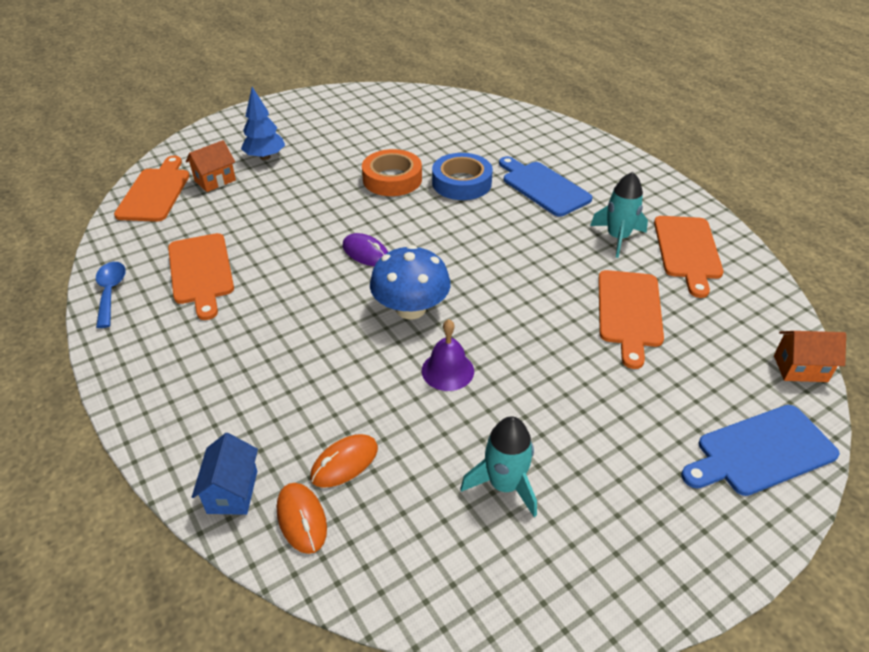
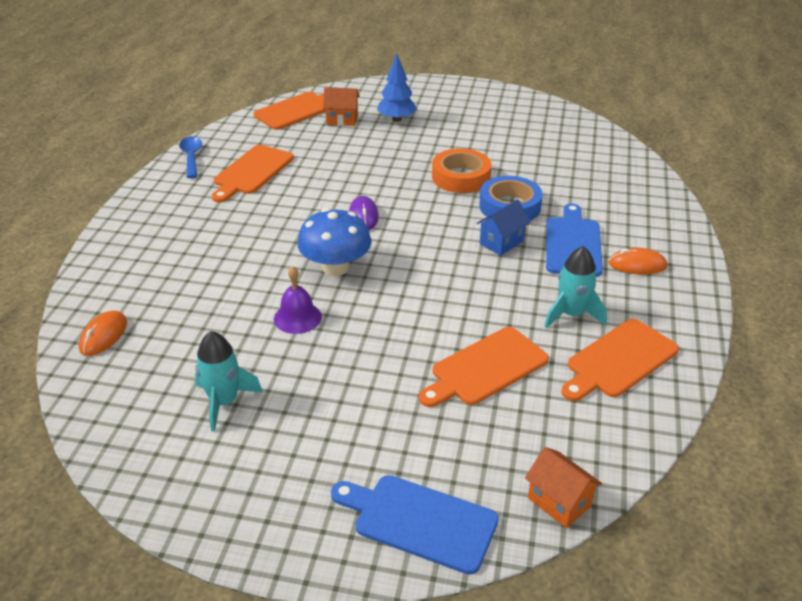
camera: 45 degrees right, 5 degrees down
blue spoon [96,262,126,328] -> blue spoon turned 45 degrees counterclockwise [179,137,202,178]
blue house [192,433,258,515] -> blue house moved to [477,199,531,256]
orange mouse [310,434,378,488] -> orange mouse moved to [608,248,667,275]

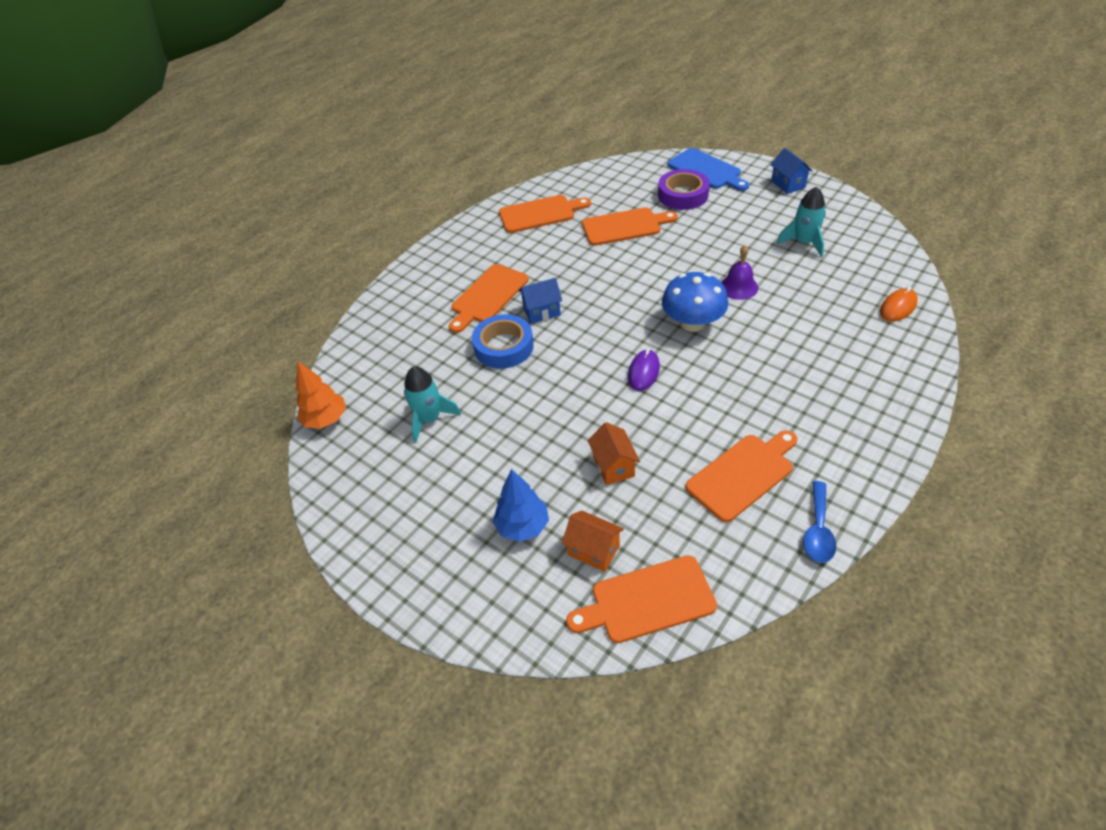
camera: 150 degrees left, 10 degrees up
orange tape [432,148,491,193] -> none
orange house [525,447,602,528] -> orange house moved to [588,422,640,485]
turquoise rocket [544,246,607,328] -> turquoise rocket moved to [404,366,461,443]
blue cutting board [546,204,603,277] -> orange cutting board [449,264,529,333]
orange mouse [608,248,667,275] -> none
none -> orange tree [296,361,346,429]
none -> purple tape [658,169,710,210]
none -> blue house [770,148,813,194]

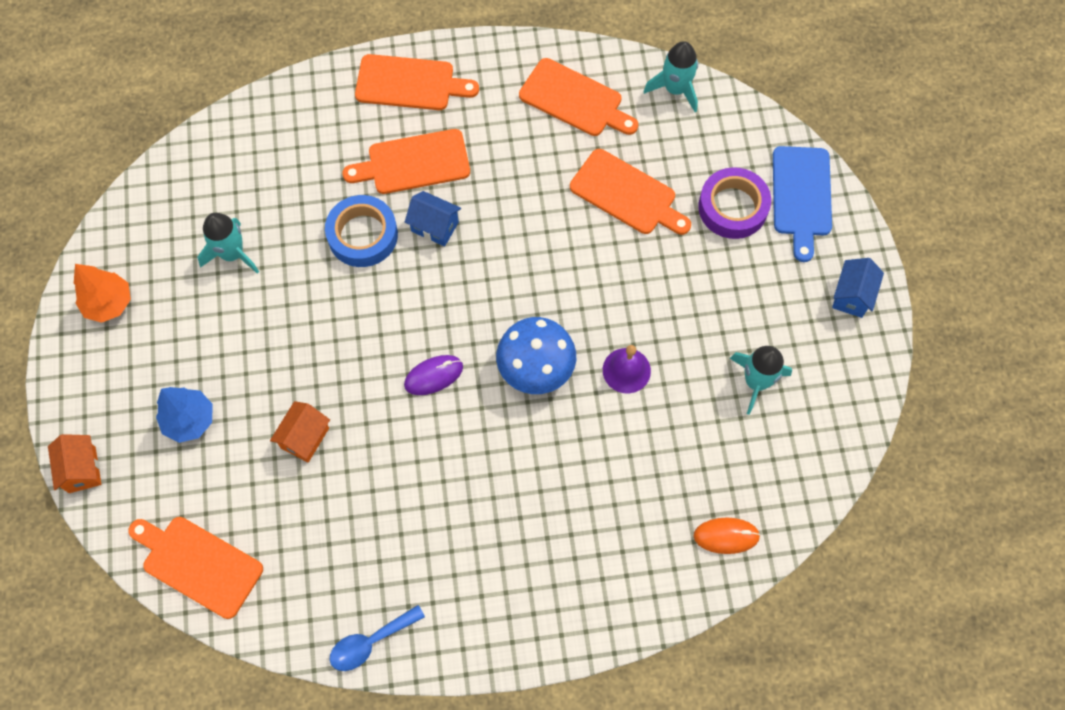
camera: 40 degrees right, 20 degrees up
orange tree [296,361,346,429] -> orange tree moved to [74,264,131,323]
orange house [562,511,624,572] -> orange house moved to [48,434,101,493]
orange cutting board [685,430,797,522] -> orange cutting board moved to [355,54,479,110]
none -> turquoise rocket [643,41,698,112]

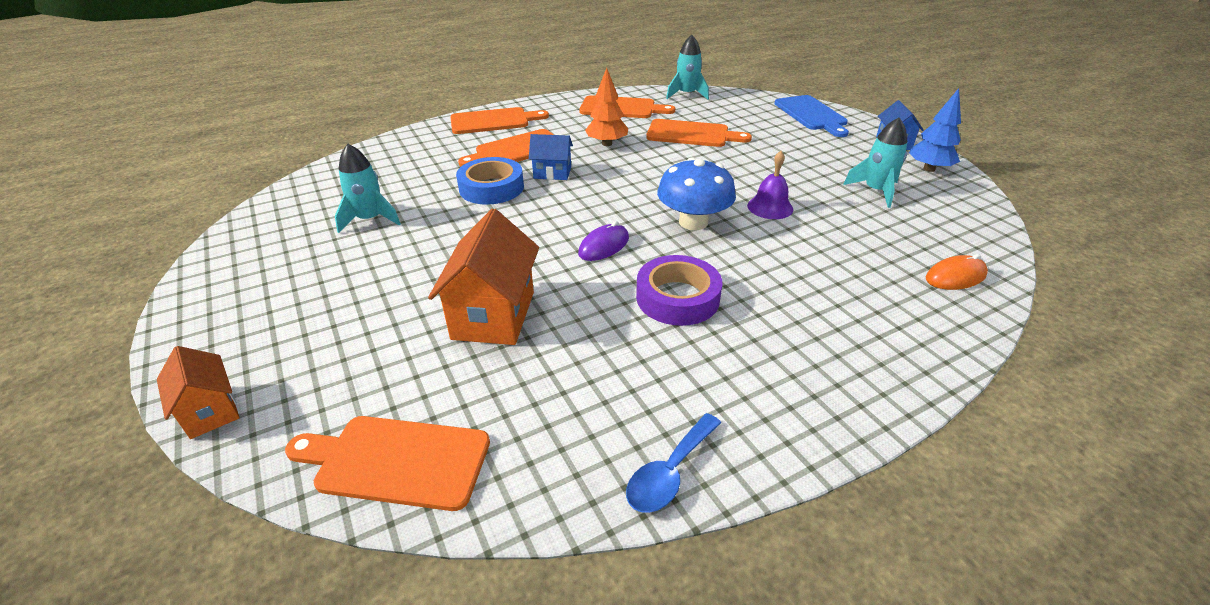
camera: 20 degrees left, 30 degrees down
orange tree [74,264,131,323] -> orange tree moved to [585,68,628,146]
blue tree [156,387,213,443] -> blue tree moved to [909,88,961,172]
orange house [270,401,330,462] -> orange house [428,209,539,345], size x1.73
purple tape [698,167,771,239] -> purple tape moved to [636,255,722,326]

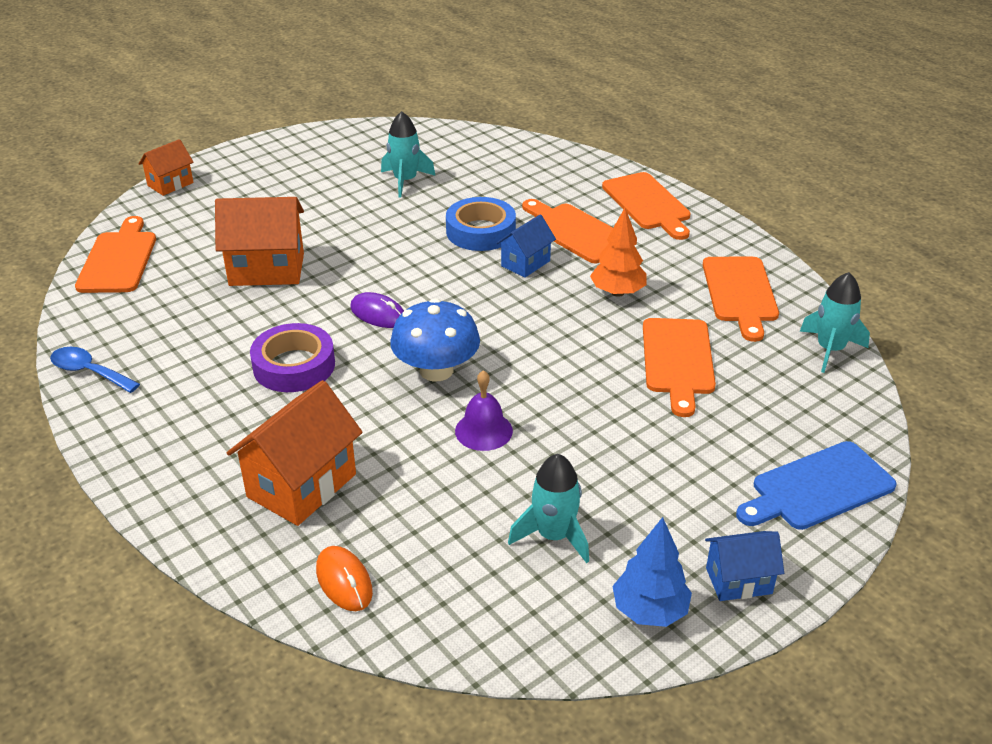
camera: 80 degrees right, 0 degrees up
blue house [529,134,573,180] -> blue house turned 45 degrees clockwise [496,214,556,278]
none -> orange house [227,380,363,526]

